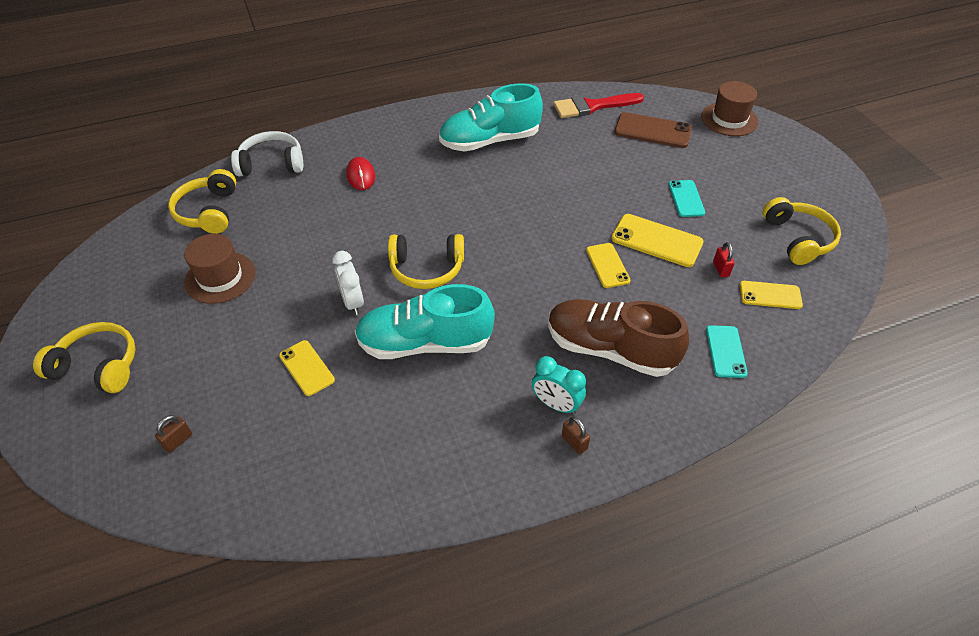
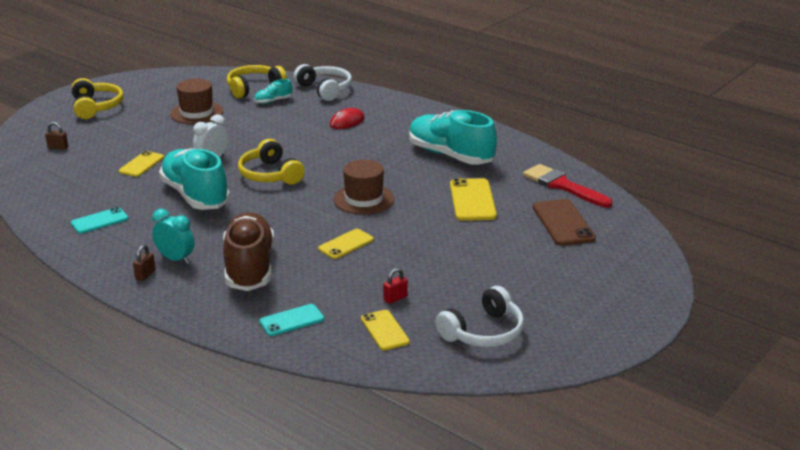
camera: 60 degrees right, 20 degrees down
turquoise clock [532,356,586,415] -> turquoise clock turned 120 degrees clockwise [152,209,194,264]
yellow phone [611,214,704,267] -> yellow phone moved to [450,178,497,221]
turquoise phone [668,180,705,217] -> turquoise phone moved to [71,207,129,234]
brown hat [701,81,759,136] -> brown hat moved to [333,160,395,215]
yellow headphones [763,197,841,265] -> white headphones [435,286,524,347]
none -> turquoise shoe [254,79,292,104]

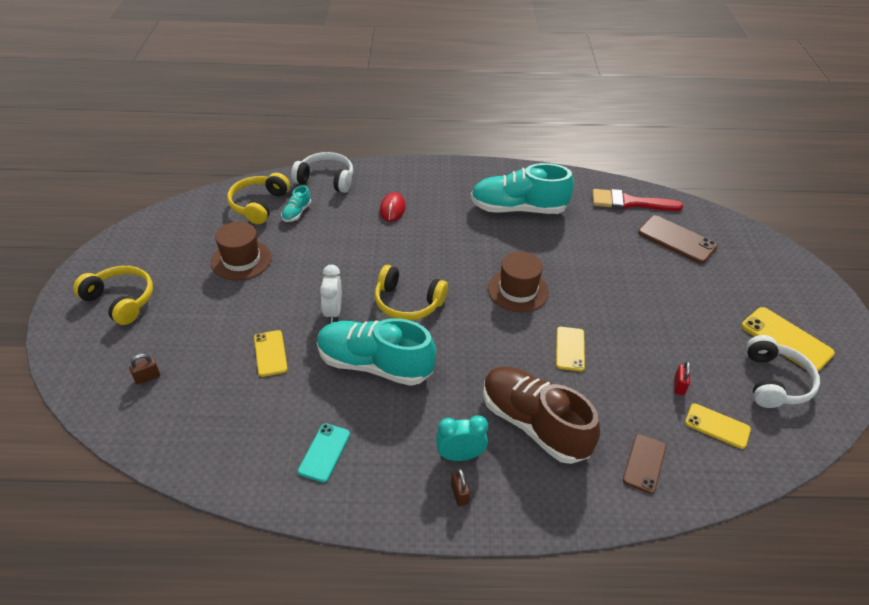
camera: 40 degrees left, 15 degrees up
turquoise phone [259,304,324,336] -> brown phone [623,434,666,494]
yellow phone [450,178,497,221] -> yellow phone moved to [741,307,835,372]

